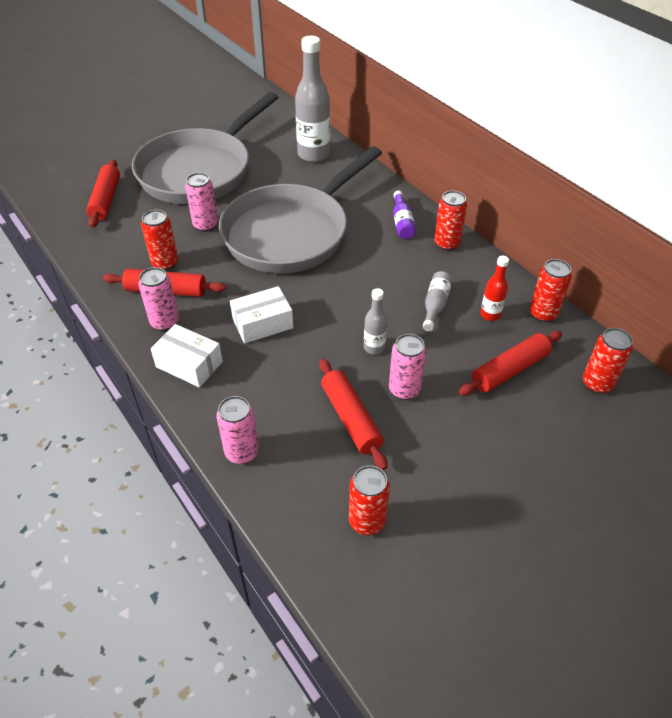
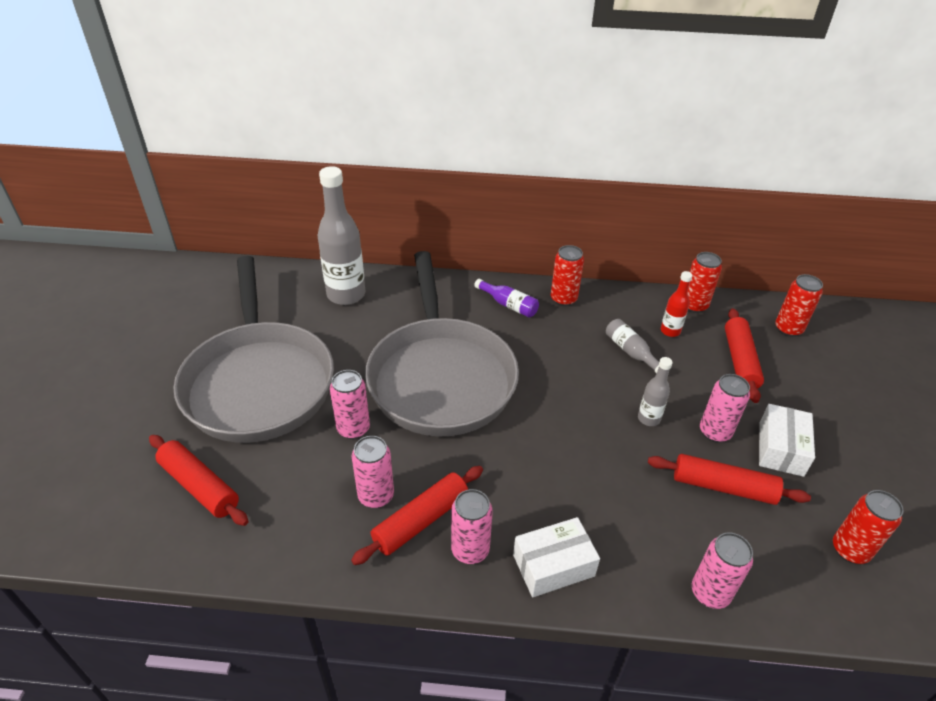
camera: 50 degrees left, 5 degrees down
red can [141,210,178,271] -> pink can [352,436,394,508]
white box [230,286,293,343] -> white box moved to [759,404,815,477]

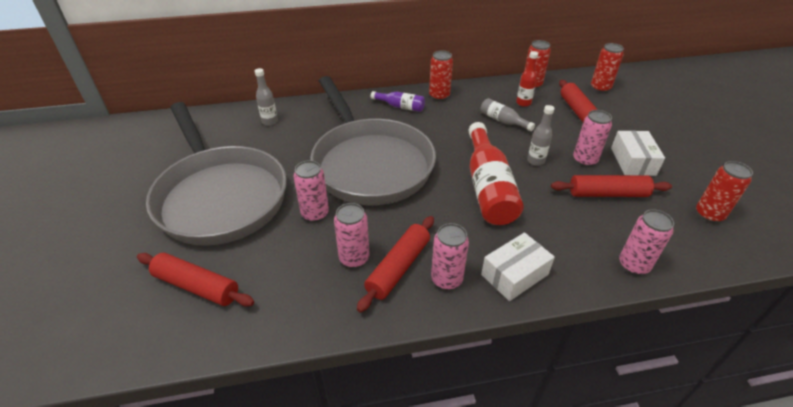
camera: 15 degrees left, 0 degrees up
grey bottle [317,166,365,305] -> grey bottle [255,68,278,126], size x0.50
none -> red bottle [468,122,524,225]

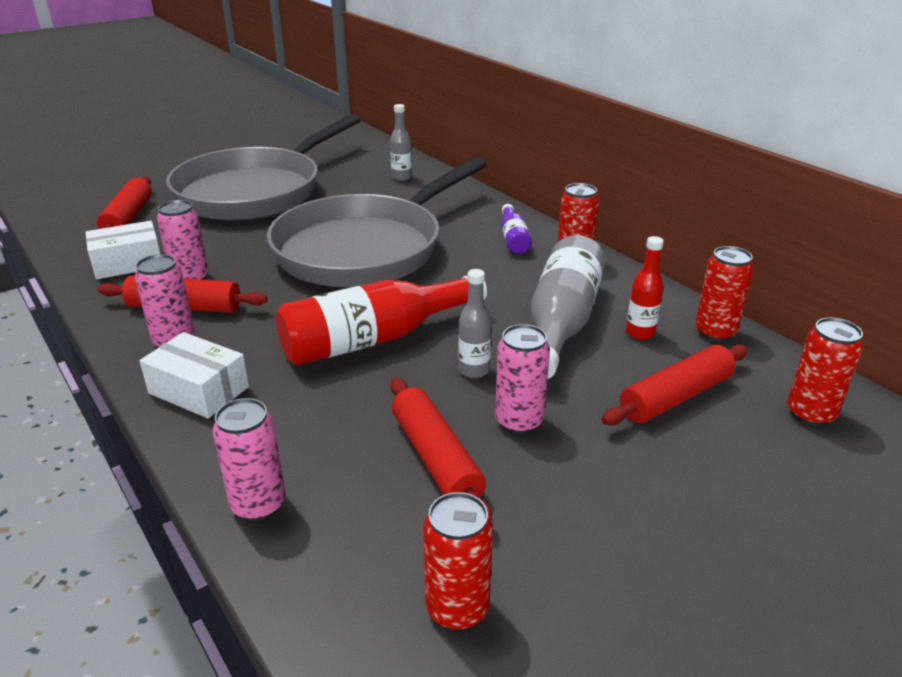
camera: 65 degrees right, 10 degrees down
pink can [293,160,329,222] -> none
grey bottle [481,98,535,131] -> grey bottle [531,235,605,379], size x2.00
white box [611,131,665,176] -> white box moved to [86,221,160,279]

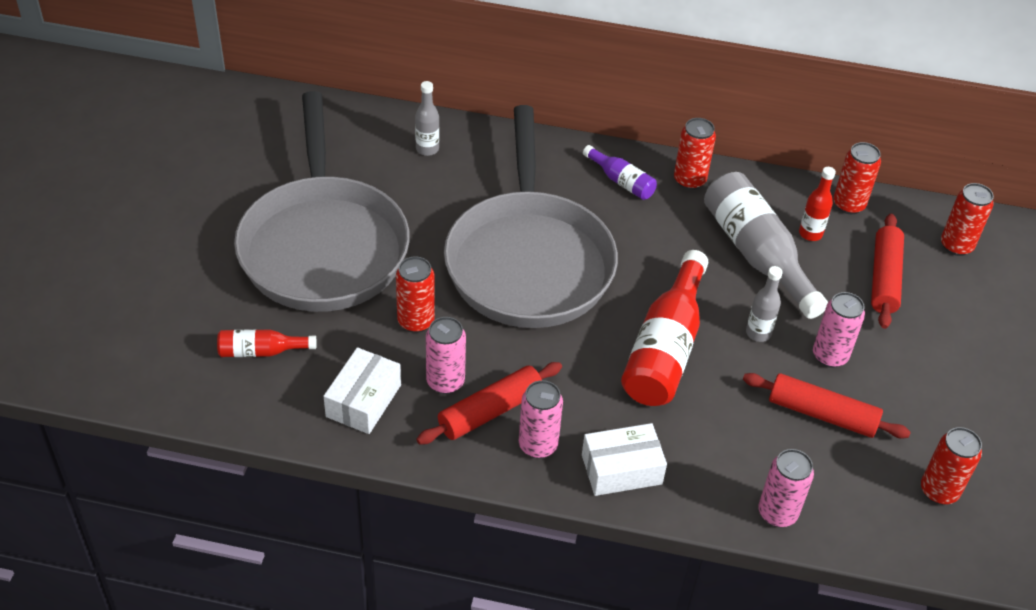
camera: 45 degrees left, 15 degrees up
red rolling pin [97,176,152,229] -> red bottle [217,329,316,357]
none -> red can [396,257,435,333]

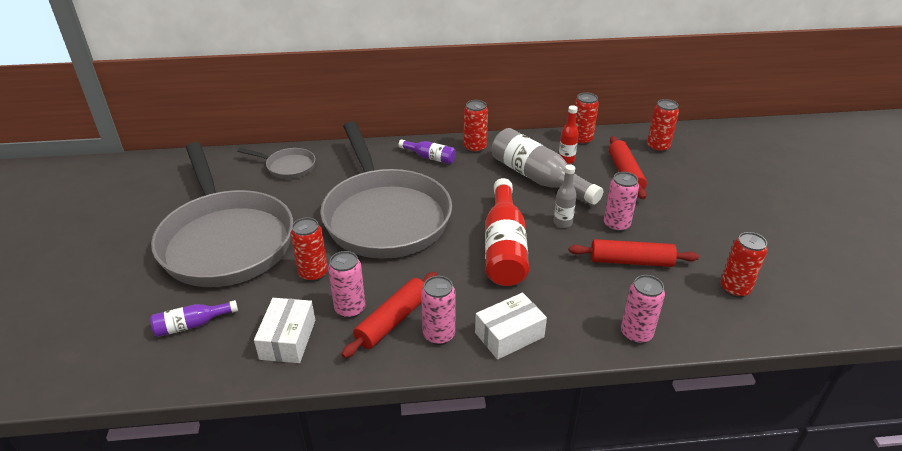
camera: 15 degrees left, 10 degrees down
red bottle [217,329,316,357] -> purple bottle [150,300,238,337]
grey bottle [415,81,439,156] -> grey pan [237,148,315,179]

